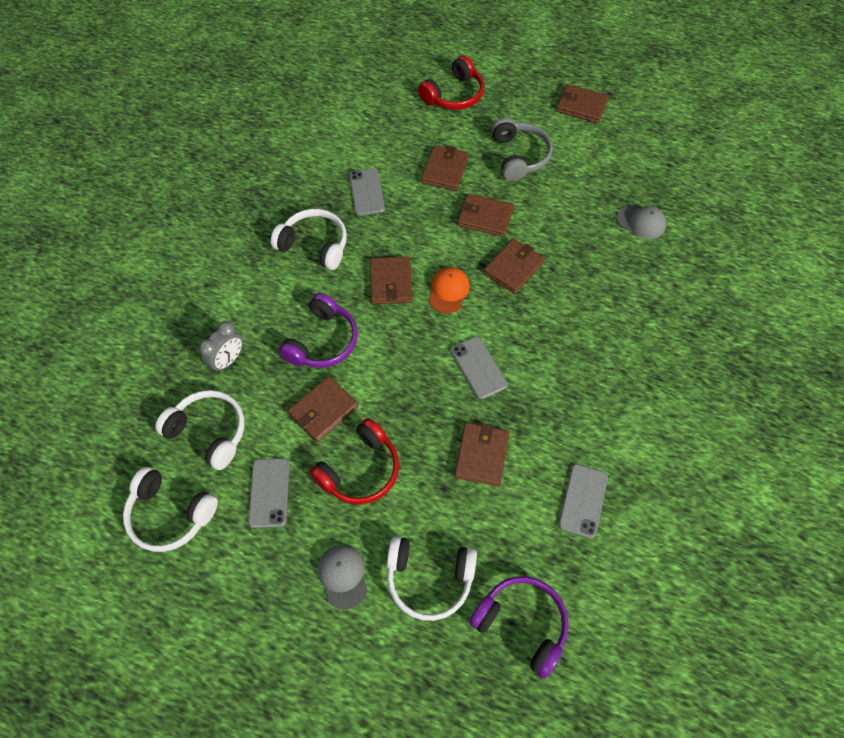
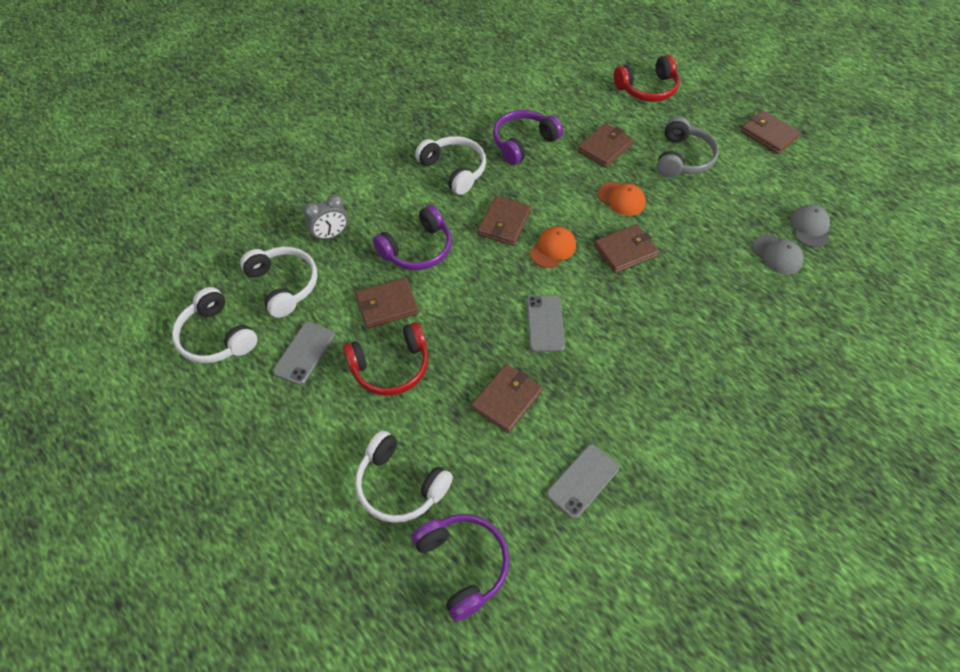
camera: 25 degrees right, 5 degrees down
grey cap [318,545,367,610] -> grey cap moved to [790,204,830,247]
grey phone [349,168,385,216] -> purple headphones [493,110,563,165]
brown wallet [458,193,514,237] -> orange cap [598,182,646,216]

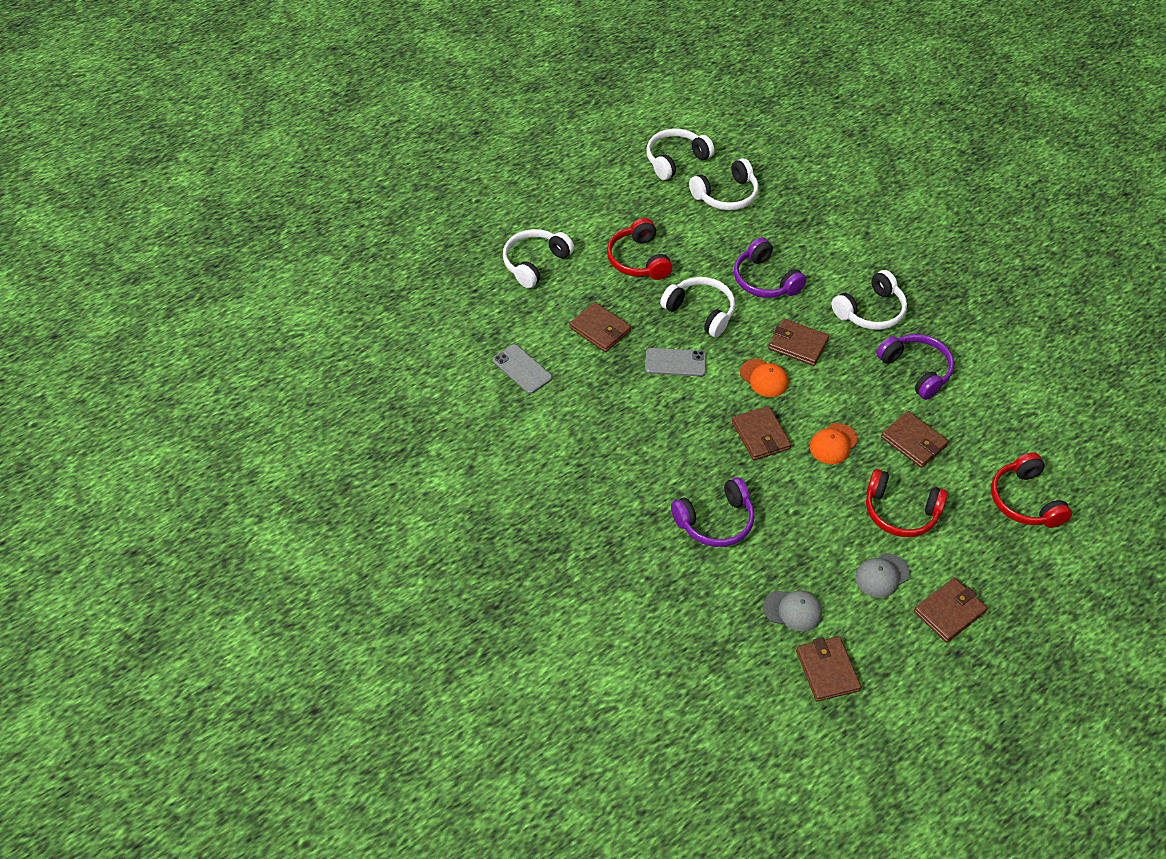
camera: 95 degrees right, 5 degrees down
grey phone [273,322,335,385] -> none
grey clock [303,194,348,241] -> none
brown wallet [355,278,419,329] -> brown wallet moved to [796,636,861,701]
purple headphones [412,514,510,621] -> purple headphones moved to [671,477,755,547]
grey headphones [657,117,719,177] -> red headphones [866,469,948,537]
grey cap [752,235,804,274] -> grey cap moved to [855,553,910,598]
none -> white headphones [660,277,735,337]

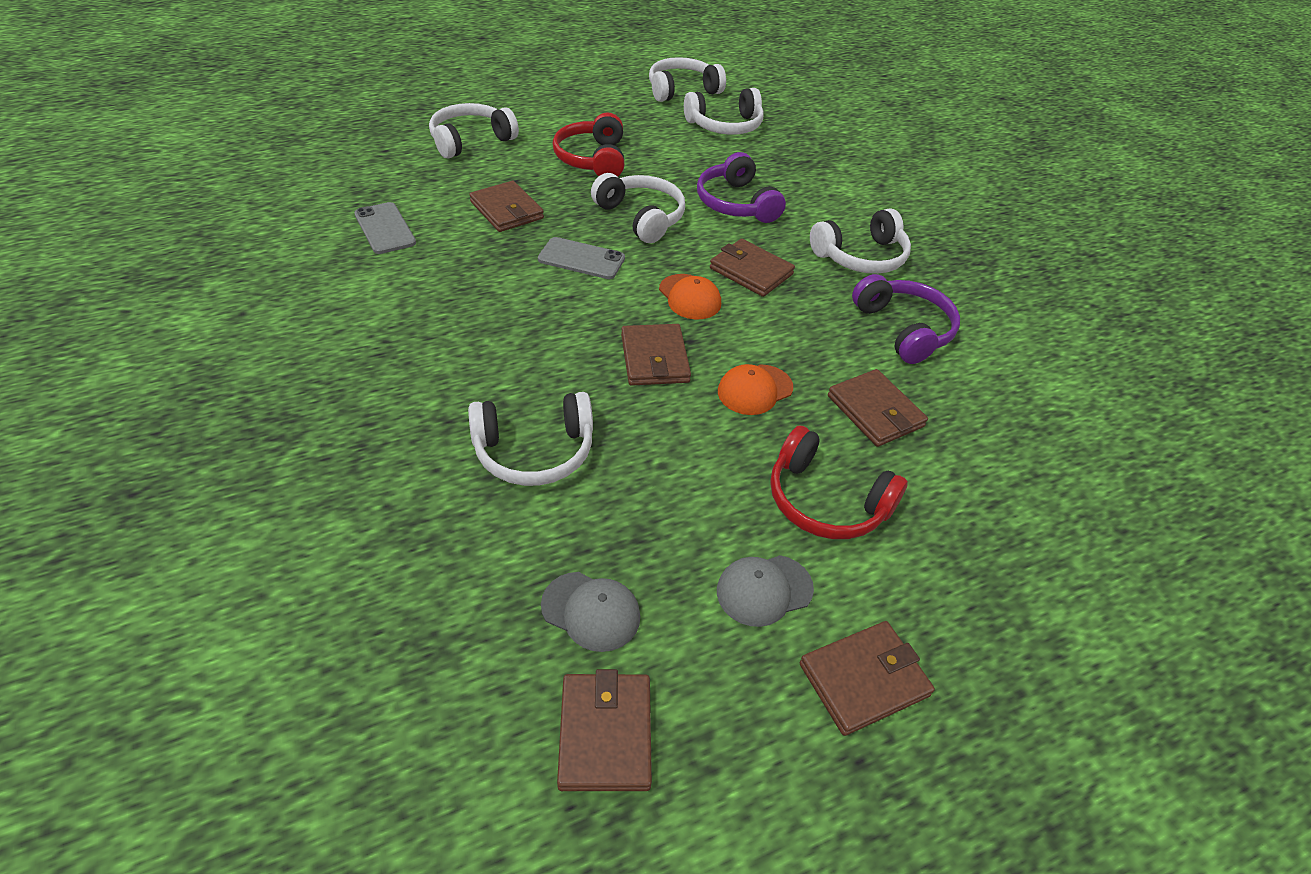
camera: 10 degrees right, 5 degrees down
purple headphones [671,477,755,547] -> white headphones [468,392,593,486]
red headphones [991,452,1072,528] -> none

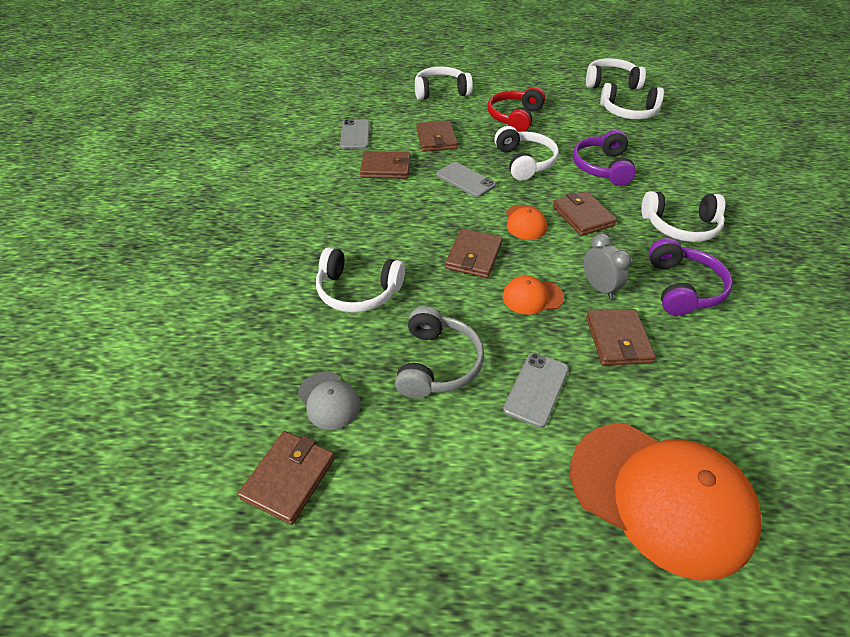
camera: 30 degrees right, 0 degrees up
grey cap [717,555,814,627] -> none
red headphones [770,426,908,539] -> grey phone [503,353,569,428]
brown wallet [800,621,935,736] -> brown wallet moved to [360,151,411,179]
none -> grey headphones [395,306,484,398]
none -> orange cap [570,424,762,581]
none -> grey clock [584,233,631,299]

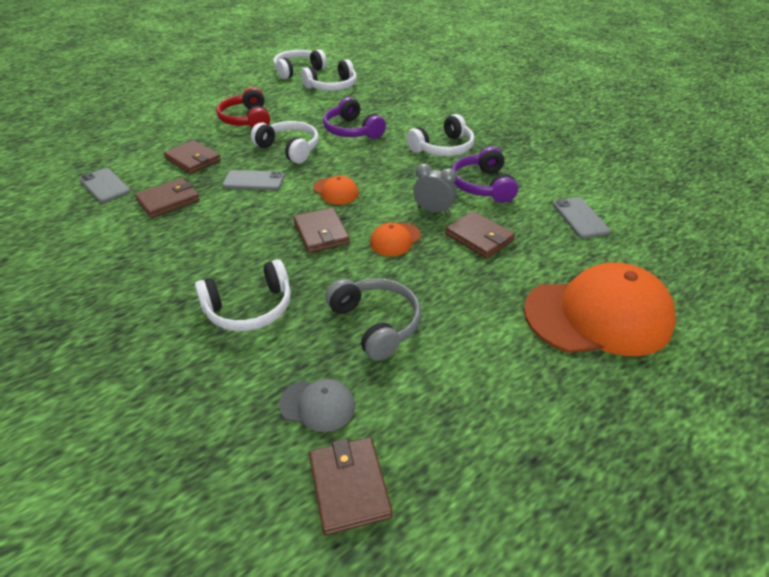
camera: 40 degrees left, 5 degrees down
white headphones [415,66,473,100] -> none
grey phone [503,353,569,428] -> grey phone moved to [553,197,610,238]
brown wallet [553,191,617,236] -> none
purple headphones [649,238,733,316] -> purple headphones turned 150 degrees counterclockwise [452,147,518,203]

